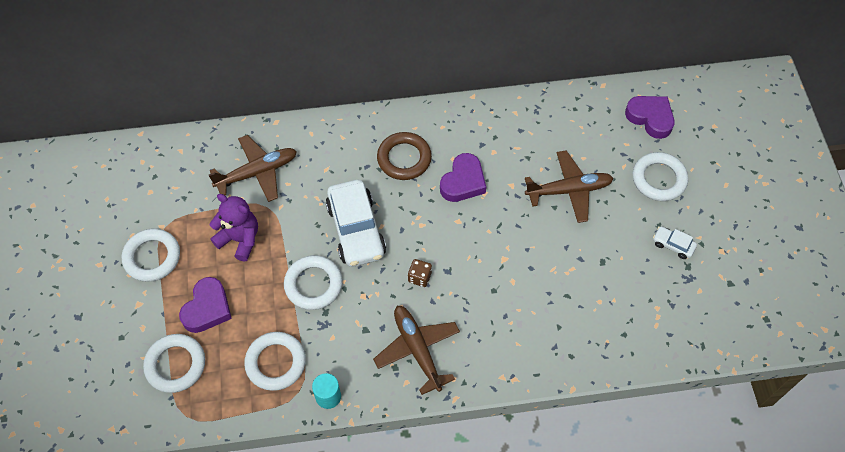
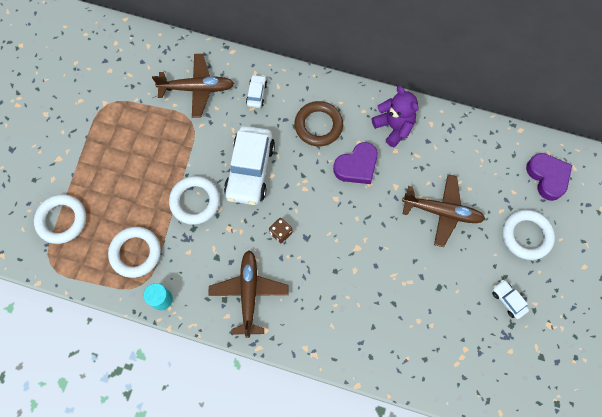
camera: 25 degrees right, 10 degrees up
white ring [122,229,180,282] -> none
purple heart [179,277,232,333] -> none
purple teddy bear [210,194,258,262] -> purple teddy bear moved to [372,86,419,147]
none -> white car [246,74,267,108]

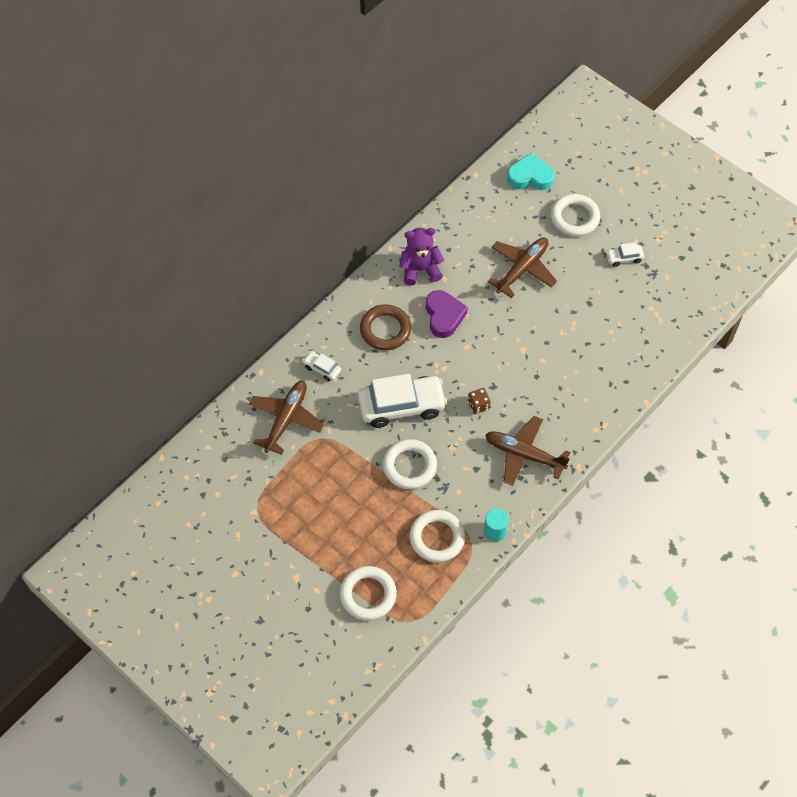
camera: 65 degrees left, 10 degrees down
white car [224,126,275,205] -> white car turned 45 degrees counterclockwise [358,374,447,428]
purple heart [526,153,572,201] -> turquoise heart [507,153,555,190]

